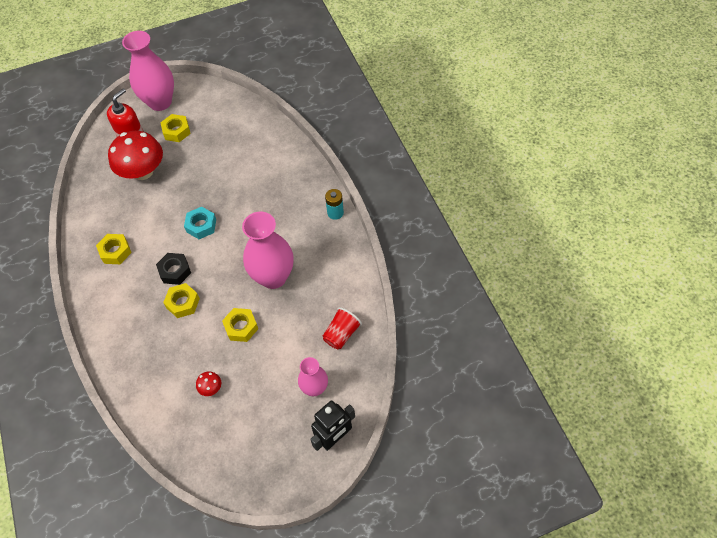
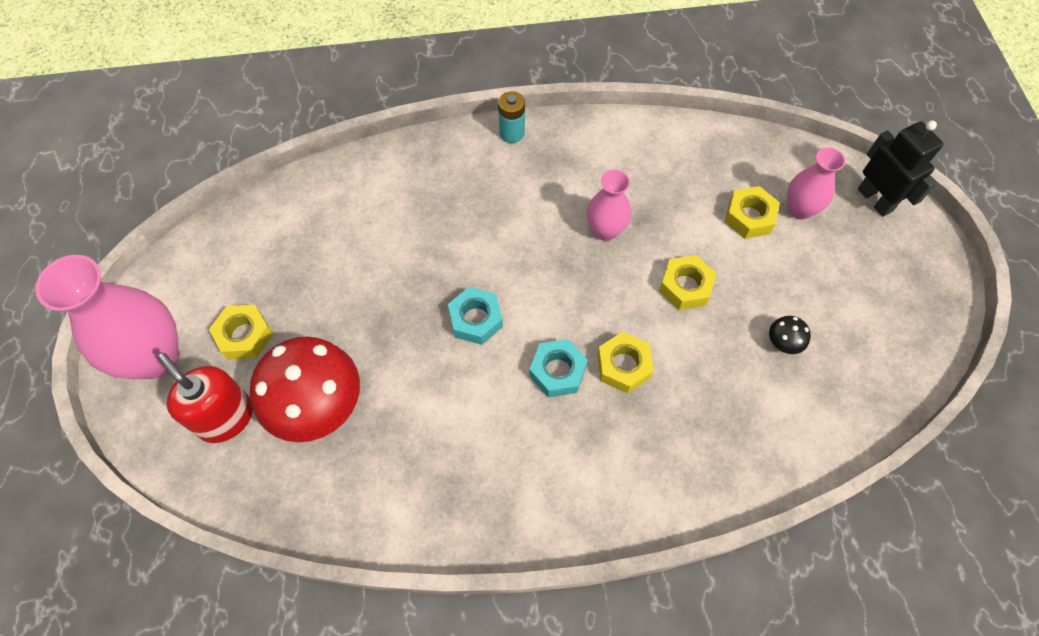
camera: 80 degrees left, 5 degrees up
yellow nut [96,234,132,264] -> yellow nut moved to [725,186,780,239]
black nut [156,253,191,285] -> turquoise nut [529,339,588,398]
red mushroom [196,371,221,396] -> black mushroom [769,316,811,354]
pink vase [242,212,294,289] -> pink vase [587,170,631,241], size x0.56
red cup [323,307,362,349] -> none

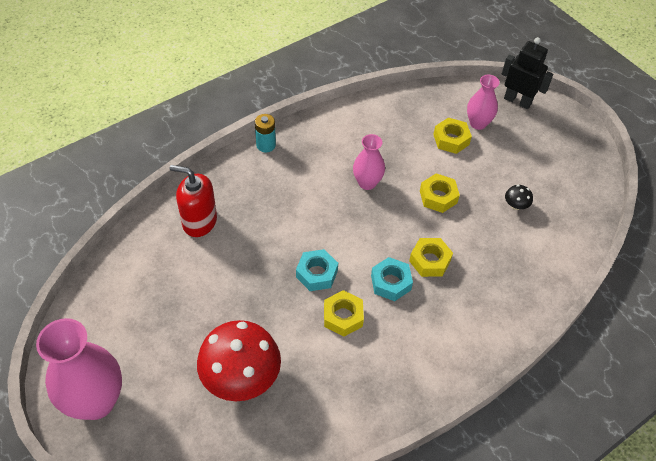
camera: 30 degrees left, 10 degrees down
red soap dispenser [157,353,253,443] -> red soap dispenser moved to [170,165,217,237]
yellow nut [209,305,273,360] -> yellow nut moved to [324,290,364,337]

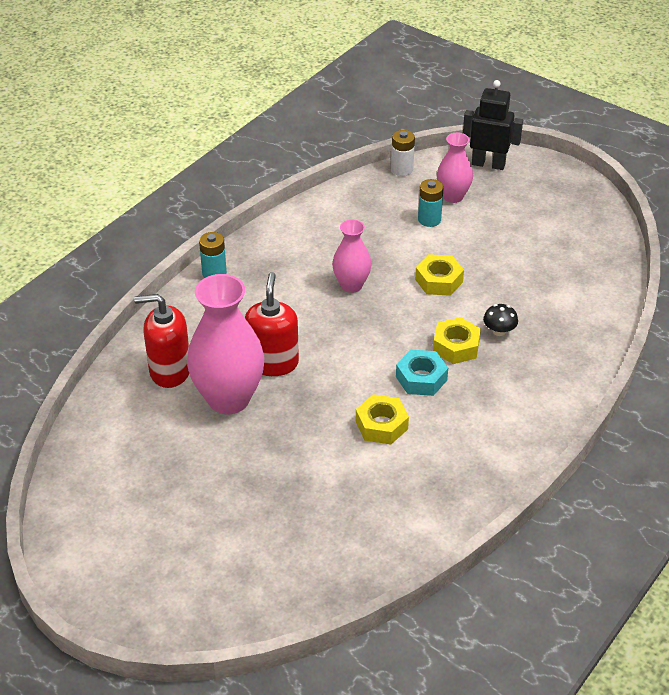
camera: 15 degrees left, 10 degrees down
pink vase [36,318,122,420] -> pink vase moved to [187,274,265,414]
red mushroom [197,320,281,401] -> none
turquoise nut [296,249,338,291] -> none
yellow nut [433,117,472,154] -> turquoise battery [418,179,444,227]
black mushroom [505,185,533,210] -> black mushroom moved to [483,304,518,336]
none -> red soap dispenser [245,272,299,376]
none -> white battery [391,130,415,176]

